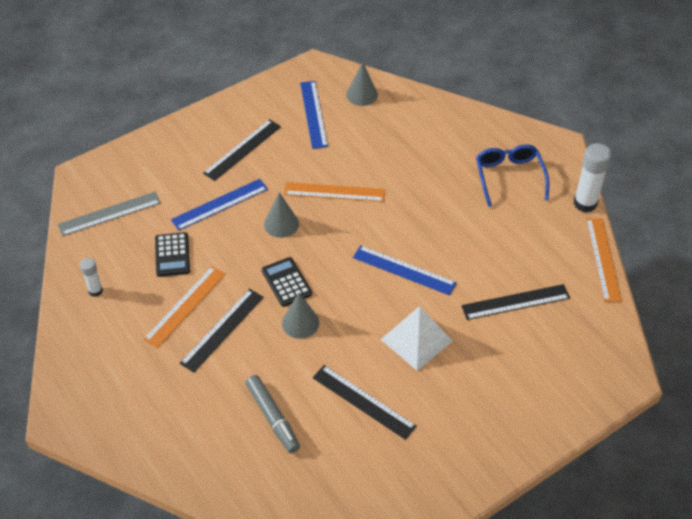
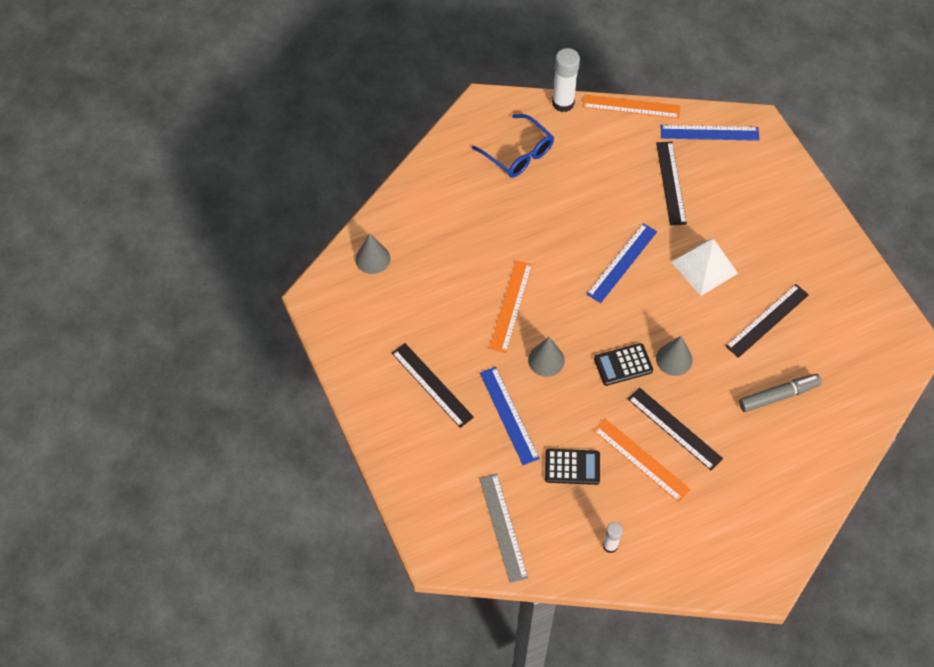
camera: 80 degrees left, 10 degrees up
blue ruler [300,81,328,149] -> blue ruler moved to [661,125,760,141]
blue glasses [476,144,549,207] -> blue glasses turned 135 degrees counterclockwise [472,114,554,178]

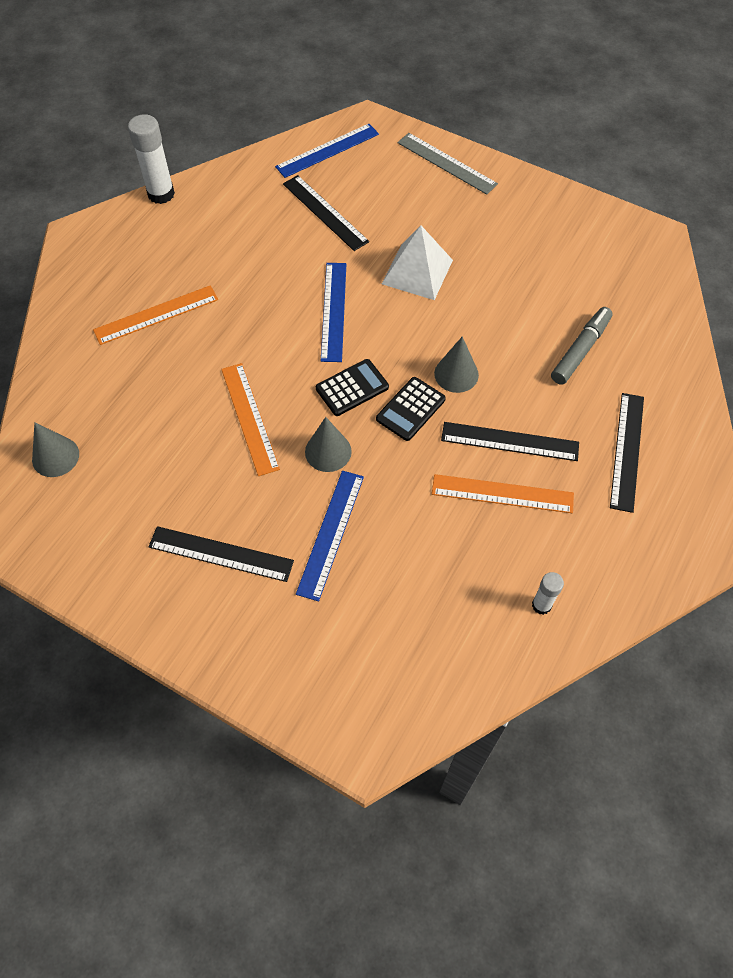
camera: 35 degrees left, 0 degrees up
blue glasses [472,114,554,178] -> none
grey ruler [479,473,528,583] -> grey ruler moved to [398,133,498,195]
blue ruler [480,367,540,465] -> blue ruler turned 75 degrees clockwise [296,471,364,601]
black calculator [545,449,600,485] -> black calculator moved to [316,359,389,416]
orange ruler [583,95,680,119] -> orange ruler moved to [93,285,218,345]
black ruler [725,284,809,358] -> black ruler moved to [610,393,644,513]

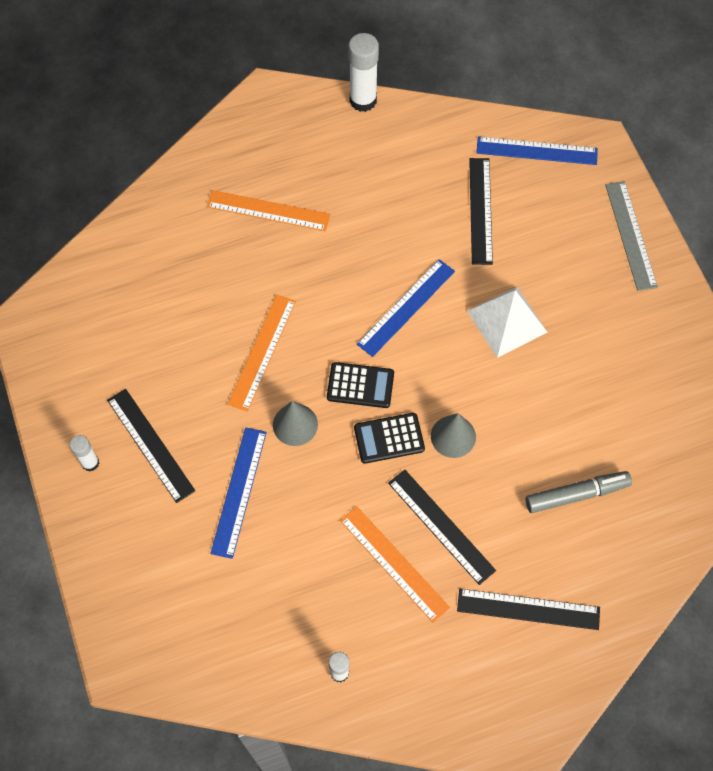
camera: 40 degrees right, 5 degrees up
grey cone [32,422,79,477] -> none
blue ruler [296,471,364,601] -> blue ruler turned 45 degrees counterclockwise [210,427,267,559]
black ruler [610,393,644,513] -> black ruler turned 45 degrees clockwise [457,589,600,630]
none -> white glue stick [69,435,99,471]

